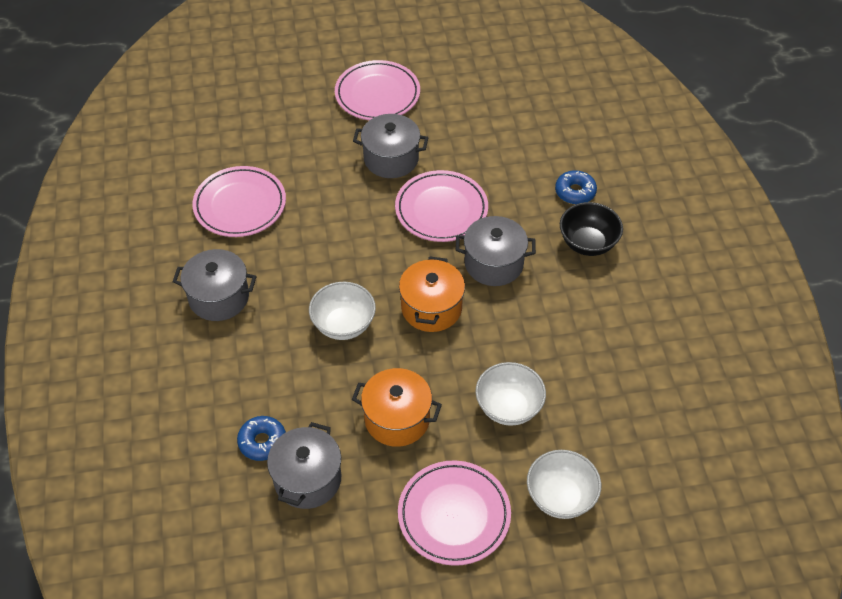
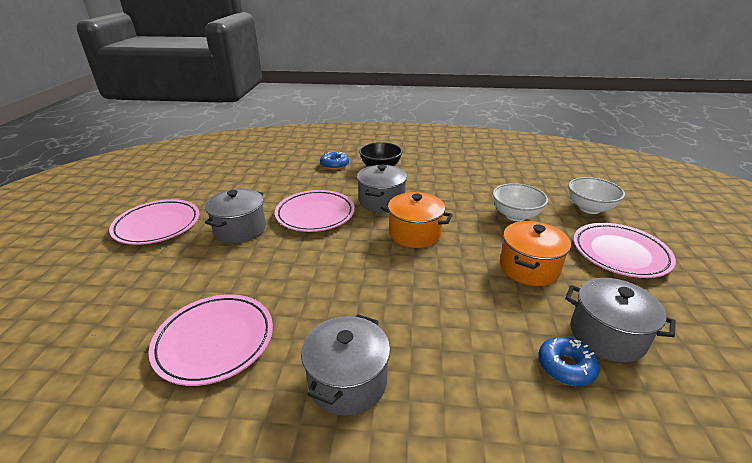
camera: 75 degrees left, 20 degrees down
white bowl [309,282,376,340] -> none

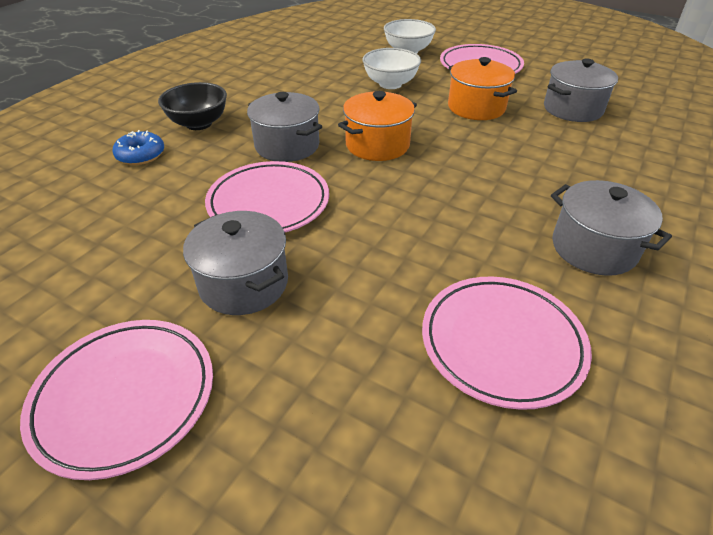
camera: 65 degrees left, 10 degrees up
blue donut [538,337,600,386] -> none

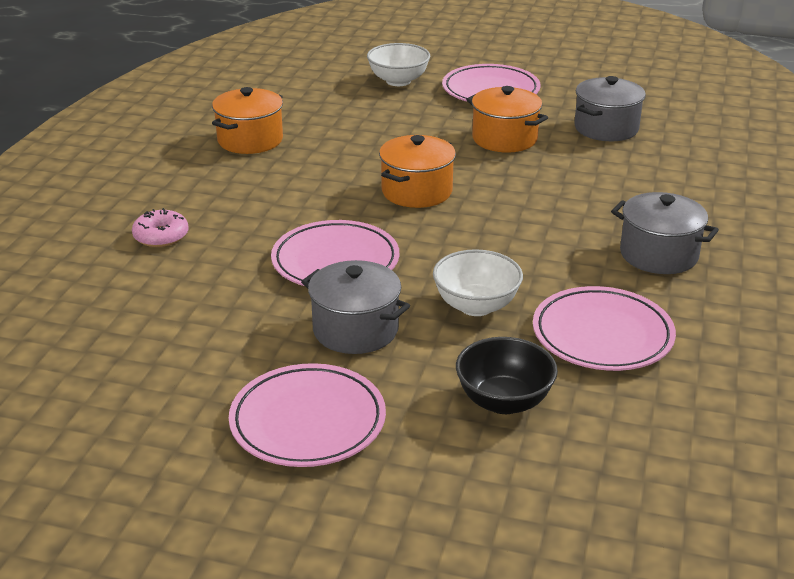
camera: 15 degrees left, 10 degrees down
blue donut [112,130,164,165] -> pink donut [132,208,189,247]
black bowl [158,82,227,130] -> black bowl moved to [456,337,558,414]
grey pot [247,92,322,162] -> none
white bowl [362,48,421,89] -> white bowl moved to [433,249,523,316]
none -> orange pot [212,87,283,154]

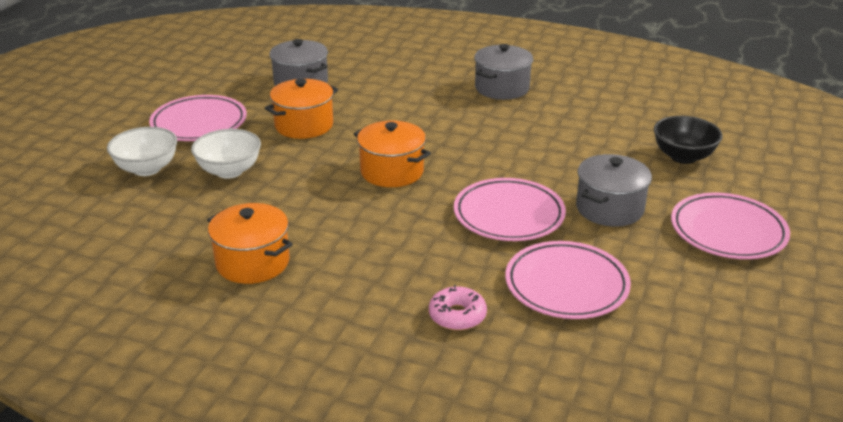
camera: 85 degrees left, 0 degrees up
white bowl [433,249,523,316] -> white bowl moved to [191,129,261,179]
pink plate [533,286,676,371] -> pink plate moved to [505,241,631,319]

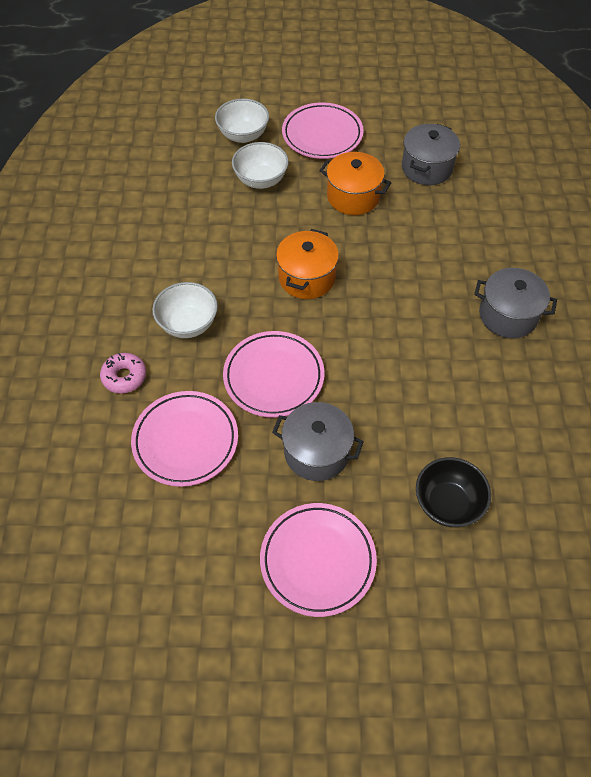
camera: 70 degrees right, 25 degrees up
orange pot [207,203,293,284] -> none
none -> white bowl [152,282,218,338]

